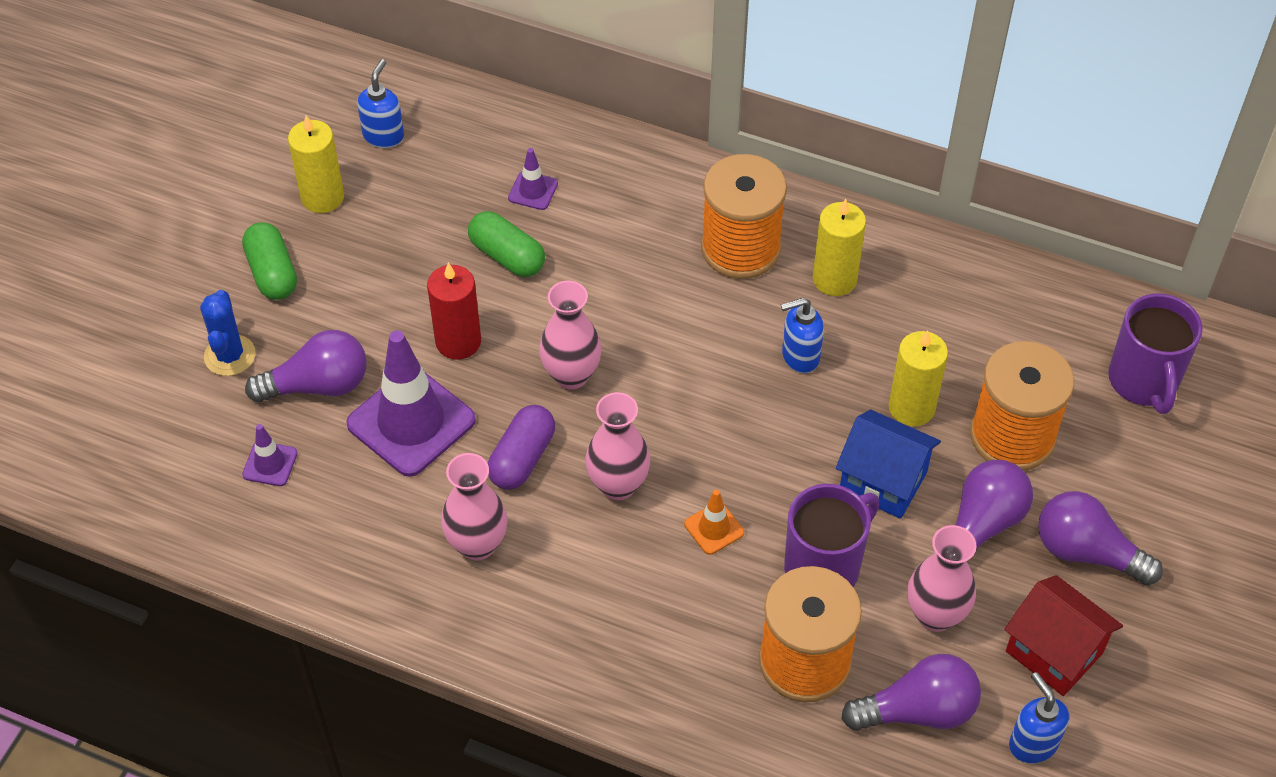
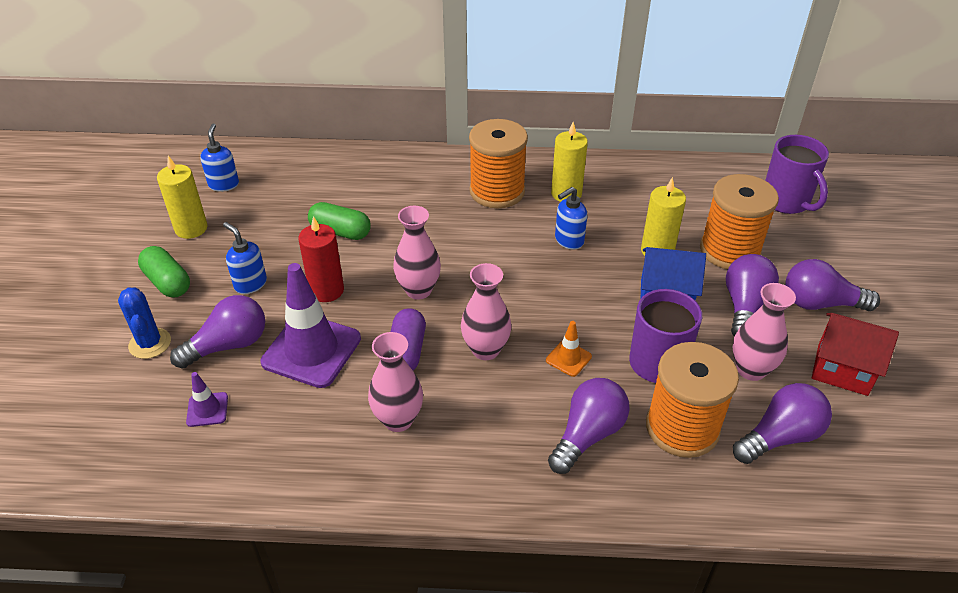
camera: 20 degrees left, 10 degrees down
purple traffic cone [508,148,558,210] -> none
blue soap dispenser [1009,672,1069,764] -> blue soap dispenser moved to [223,222,267,294]
none -> purple light bulb [548,378,630,474]

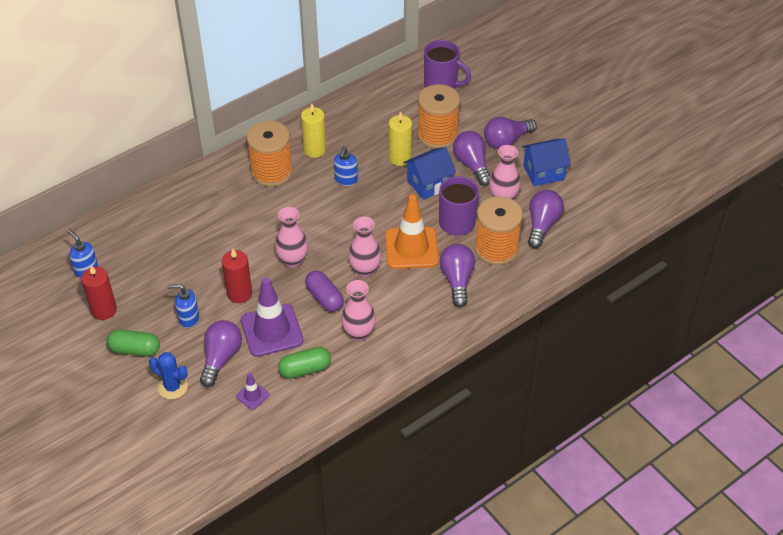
camera: 40 degrees left, 5 degrees up
yellow candle [157,156,208,239] -> red candle [81,265,117,320]
green capsule [308,202,371,240] -> green capsule moved to [278,347,331,379]
orange traffic cone [546,321,592,377] -> orange traffic cone [385,194,439,269], size x2.19
red house [812,313,899,396] -> blue house [522,138,571,186]

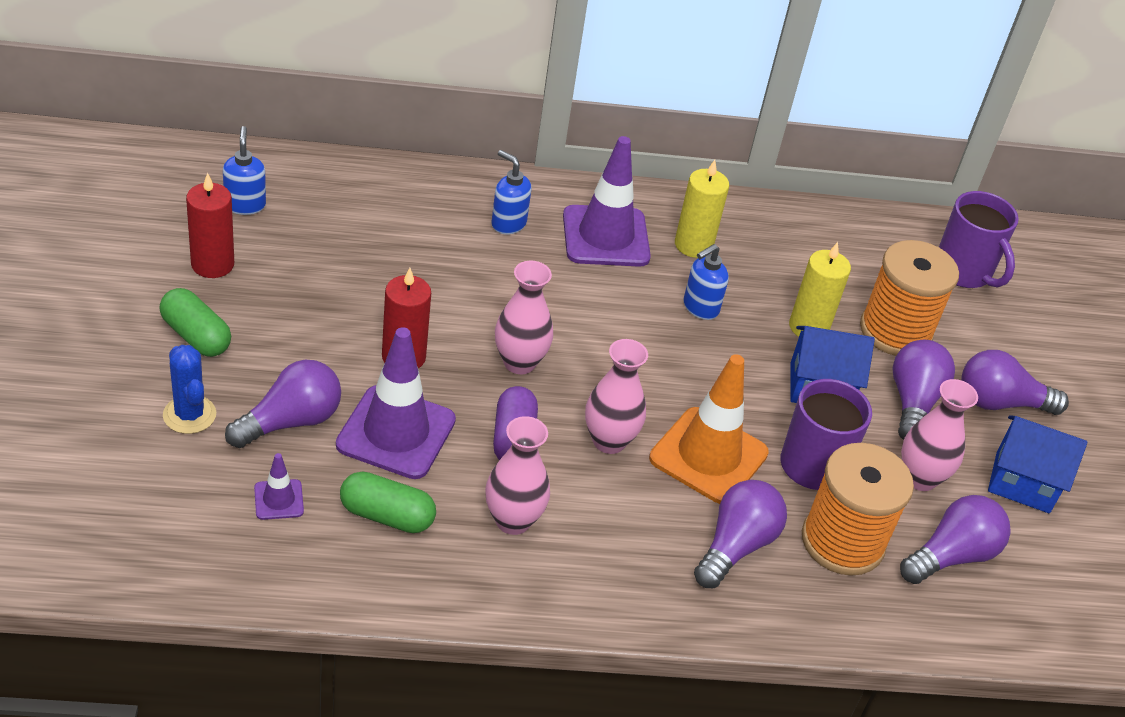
camera: 30 degrees right, 5 degrees down
blue soap dispenser [167,284,199,328] -> blue soap dispenser moved to [491,150,532,234]
orange spool [247,121,293,187] -> purple traffic cone [563,136,651,267]

